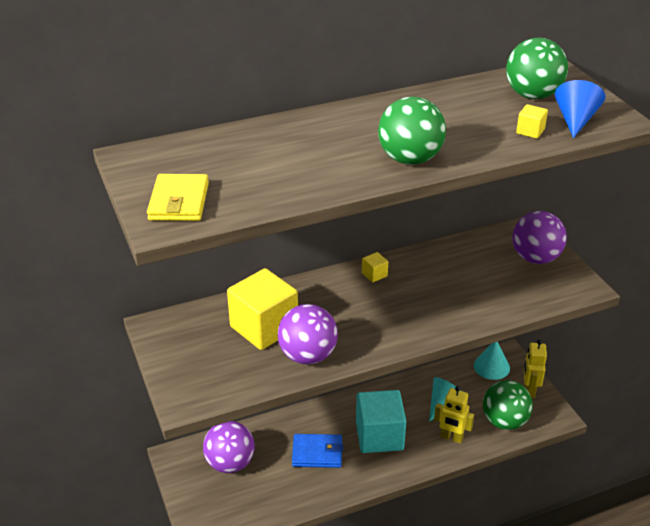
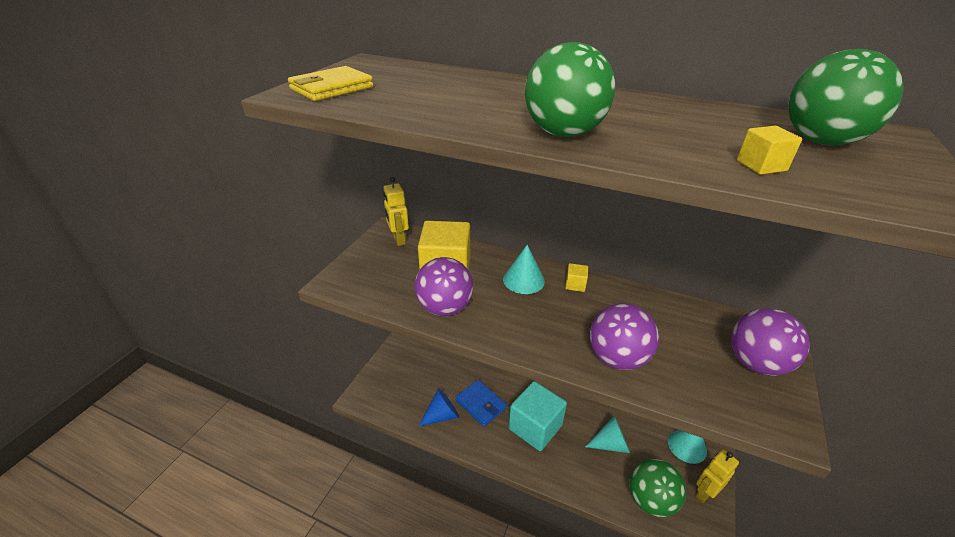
camera: 45 degrees right, 0 degrees up
purple ball [203,421,255,473] -> purple ball moved to [590,303,659,370]
yellow robot [434,386,474,444] -> yellow robot moved to [383,177,409,246]
blue cone [555,80,605,138] -> blue cone moved to [419,388,459,426]
none -> turquoise cone [503,245,545,294]

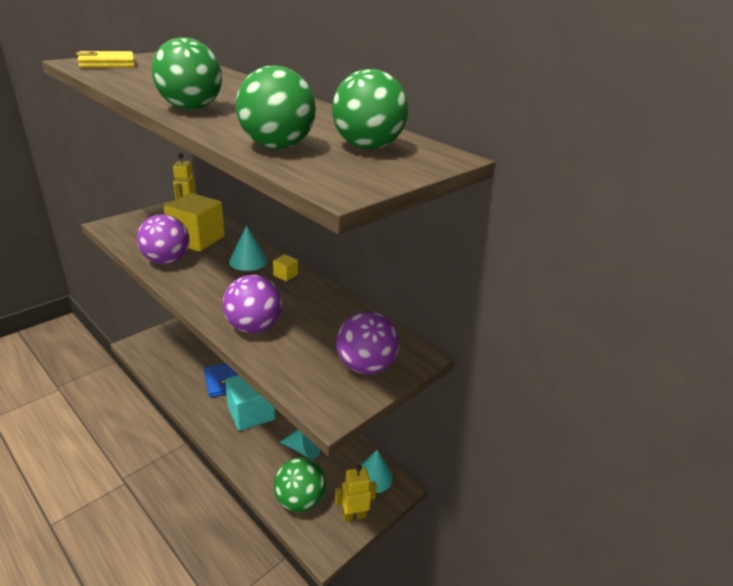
camera: 20 degrees right, 5 degrees down
blue cone [419,388,459,426] -> none
yellow cube [737,126,802,175] -> green ball [236,65,316,149]

